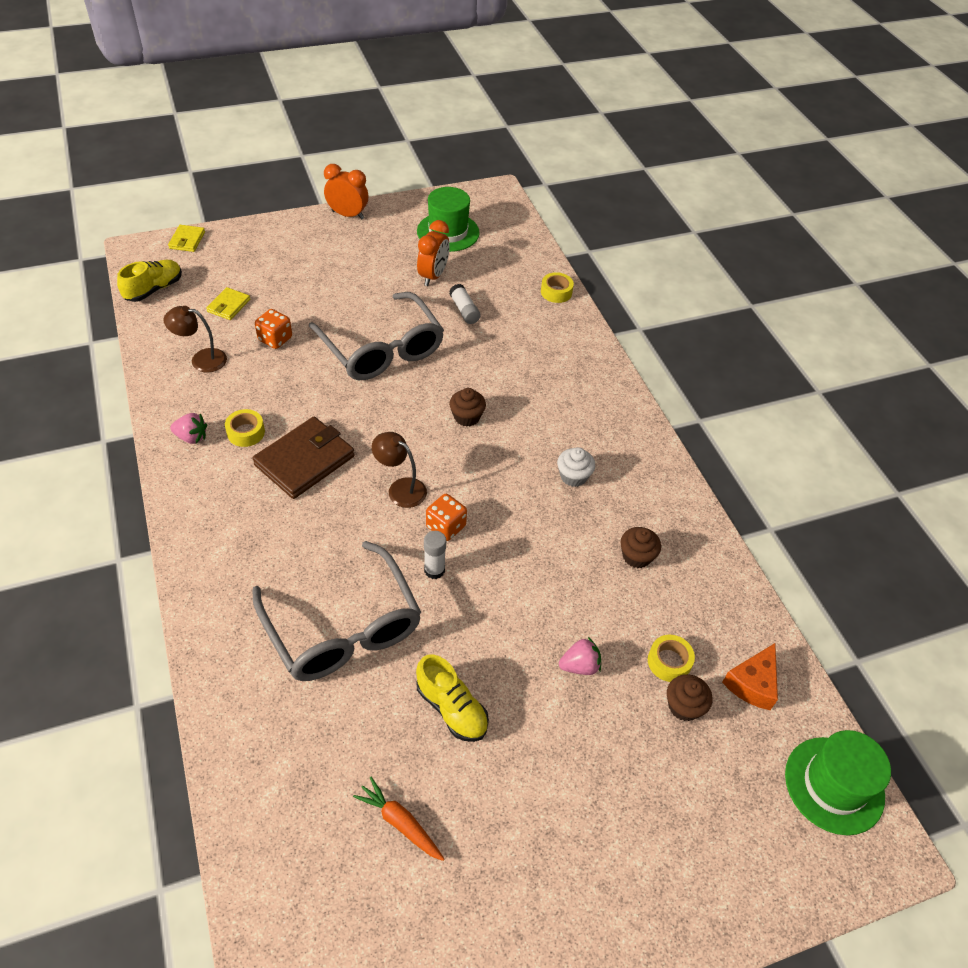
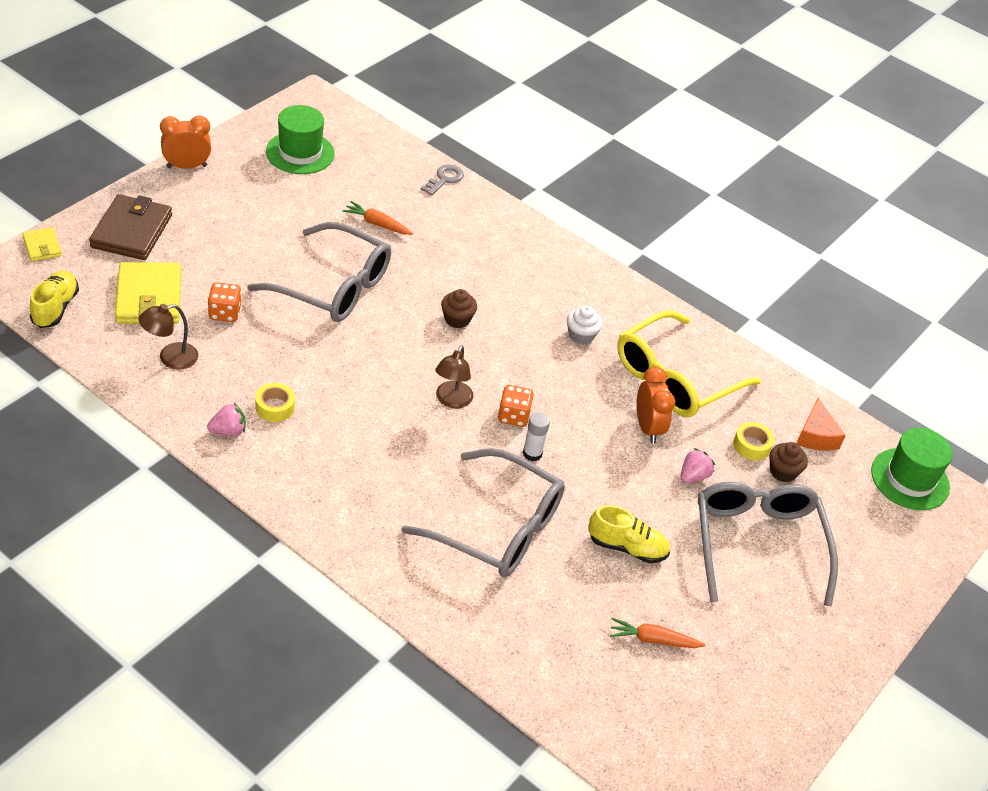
camera: 35 degrees left, 5 degrees down
yellow wallet [206,287,250,320] -> yellow wallet [115,262,181,324], size x1.94
brown wallet [253,417,355,499] -> brown wallet moved to [89,194,172,260]
brown lamp [372,432,427,508] -> brown lamp turned 75 degrees counterclockwise [435,345,473,408]
orange clock [417,220,450,286] -> orange clock moved to [637,367,675,444]
white glue stick [449,284,481,324] -> orange carrot [342,201,413,235]
yellow tape [541,272,574,303] -> grey key [421,164,464,196]
brown cupcake [620,527,661,568] -> yellow glasses [617,311,761,417]
none -> grey glasses [698,482,838,607]

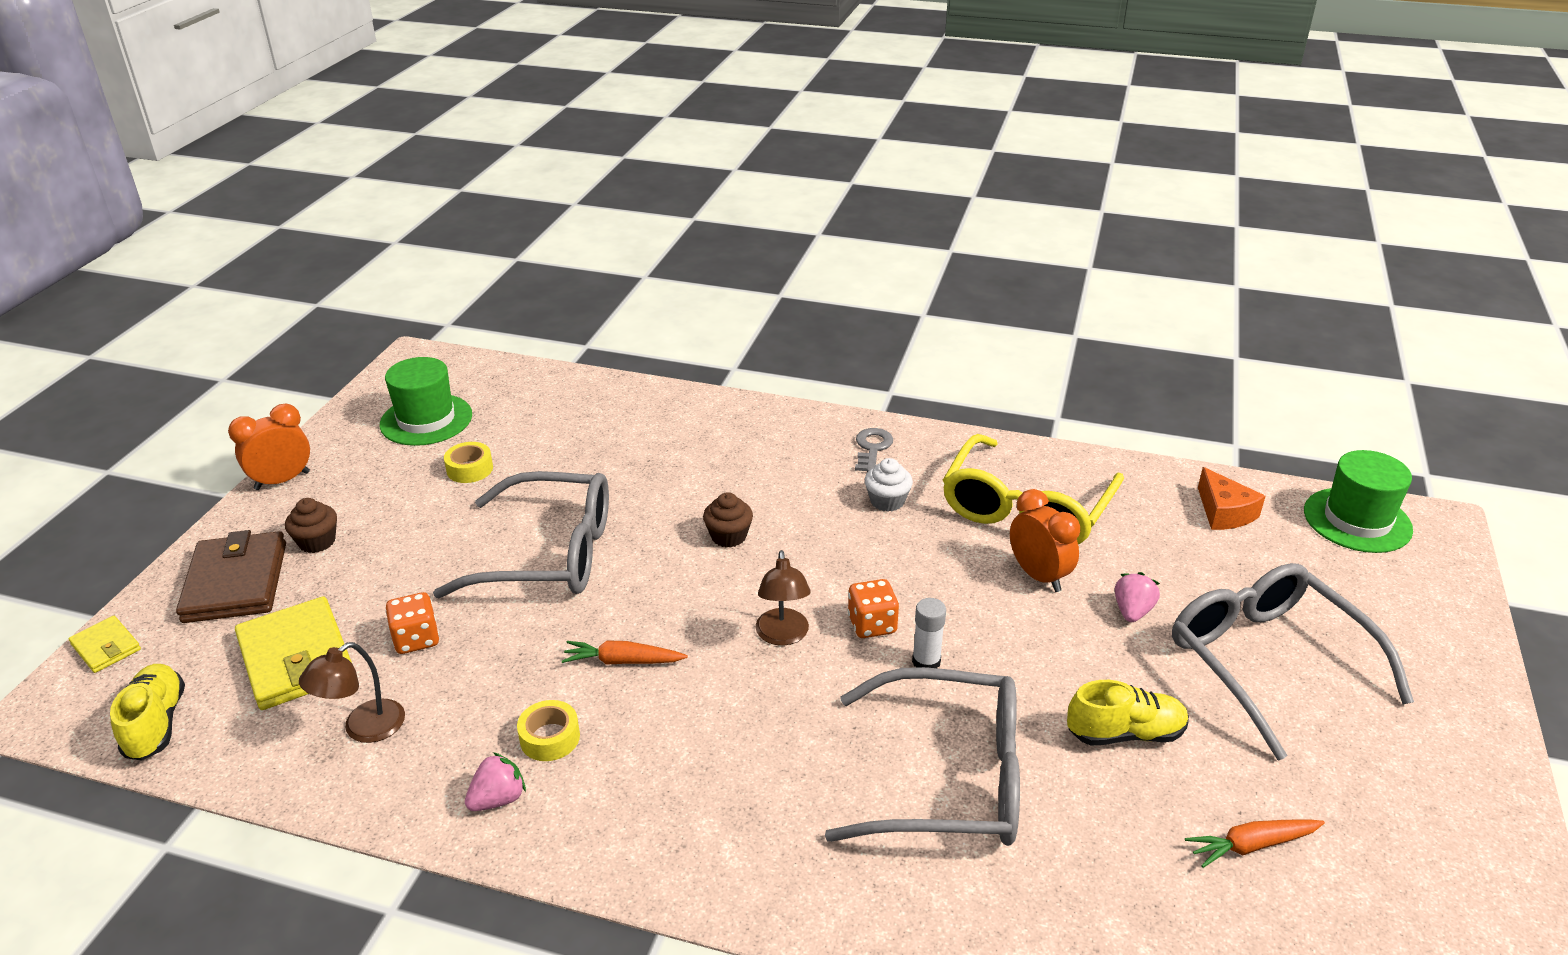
camera: 15 degrees left, 10 degrees down
orange carrot [342,201,413,235] -> orange carrot moved to [562,640,688,665]
grey key [421,164,464,196] -> grey key moved to [855,428,893,472]
yellow tape [733,422,774,460] -> yellow tape moved to [444,442,493,483]
brown cupcake [770,442,808,482] -> brown cupcake moved to [285,498,337,553]

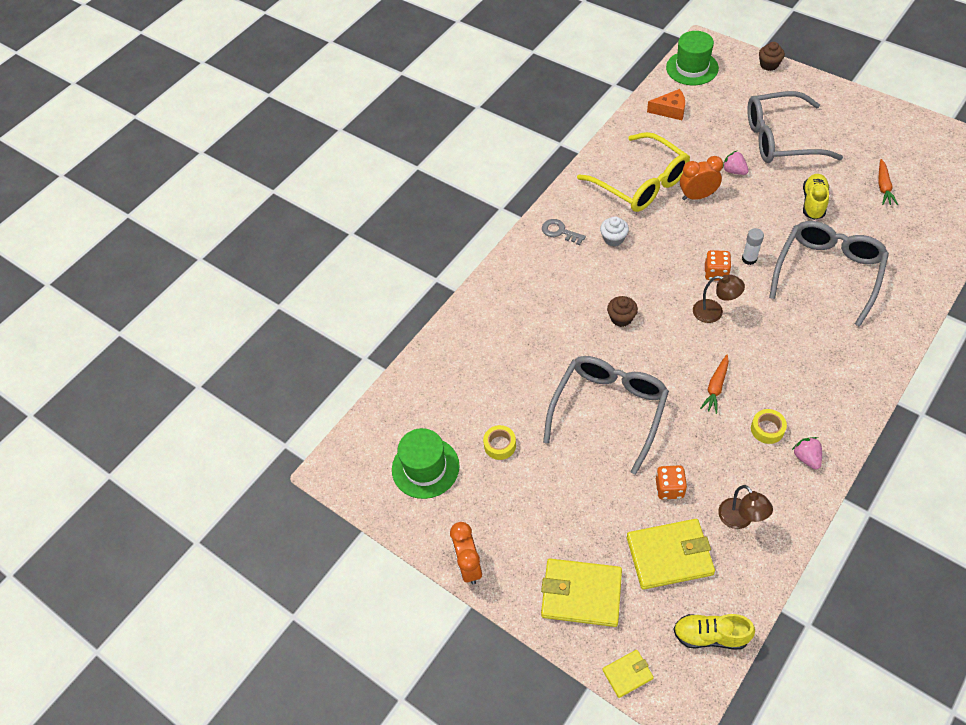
camera: 65 degrees left, 20 degrees up
brown wallet [176,530,286,623] -> yellow wallet [541,559,622,627]
brown cupcake [285,498,337,553] -> brown cupcake moved to [759,42,785,71]

